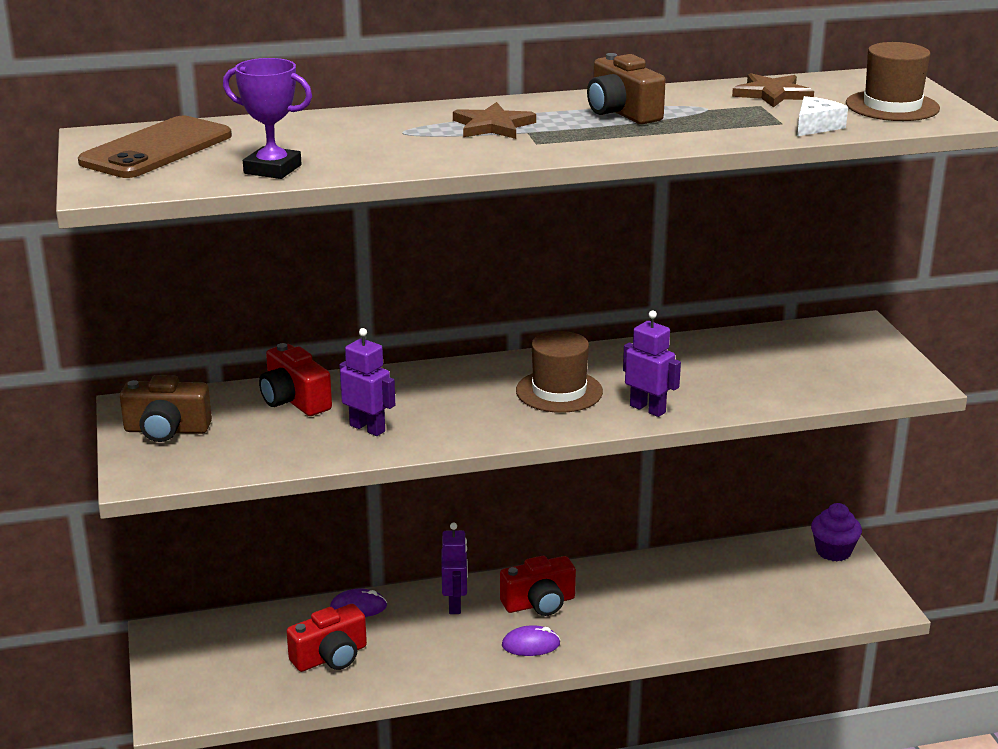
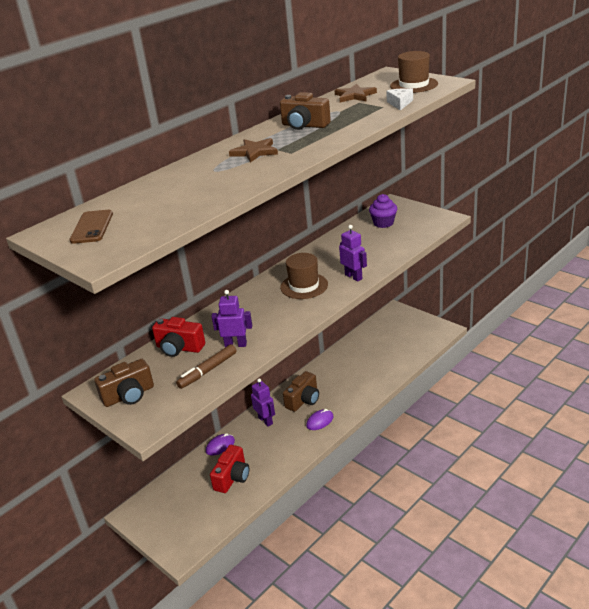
camera: 30 degrees left, 5 degrees up
brown phone [78,116,232,178] -> brown phone [69,210,113,244], size x0.63
purple trophy [223,58,312,179] -> none
red camera [500,556,576,616] -> brown camera [283,371,319,412]
purple robot [623,310,681,417] -> purple robot turned 45 degrees clockwise [339,225,367,282]
purple cupcake [811,503,862,562] -> purple cupcake moved to [369,194,397,228]
none -> brown marker [176,344,237,389]

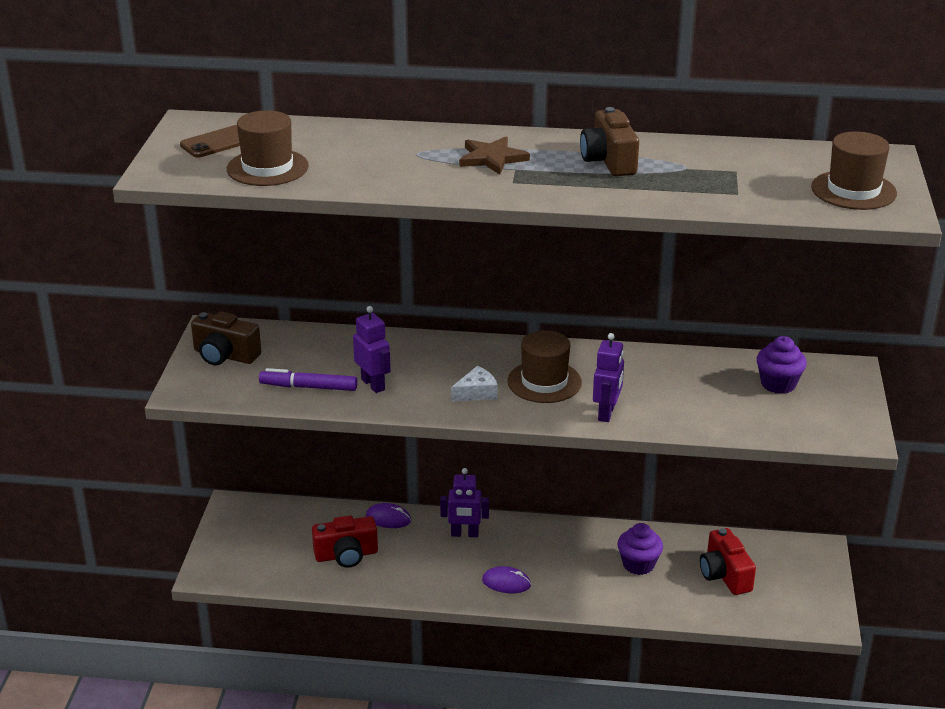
camera: 50 degrees right, 0 degrees up
red camera [152,317,205,357] -> red camera moved to [700,528,756,595]
brown marker [176,344,237,389] -> purple marker [259,368,358,391]
purple robot [251,378,275,427] -> purple robot turned 75 degrees clockwise [440,468,489,537]
brown camera [283,371,319,412] -> none
brown star [335,84,377,102] -> none
white cheese [386,88,413,110] -> white cheese moved to [451,366,498,402]
none -> brown hat [227,110,309,186]
none -> purple cupcake [617,523,663,575]

